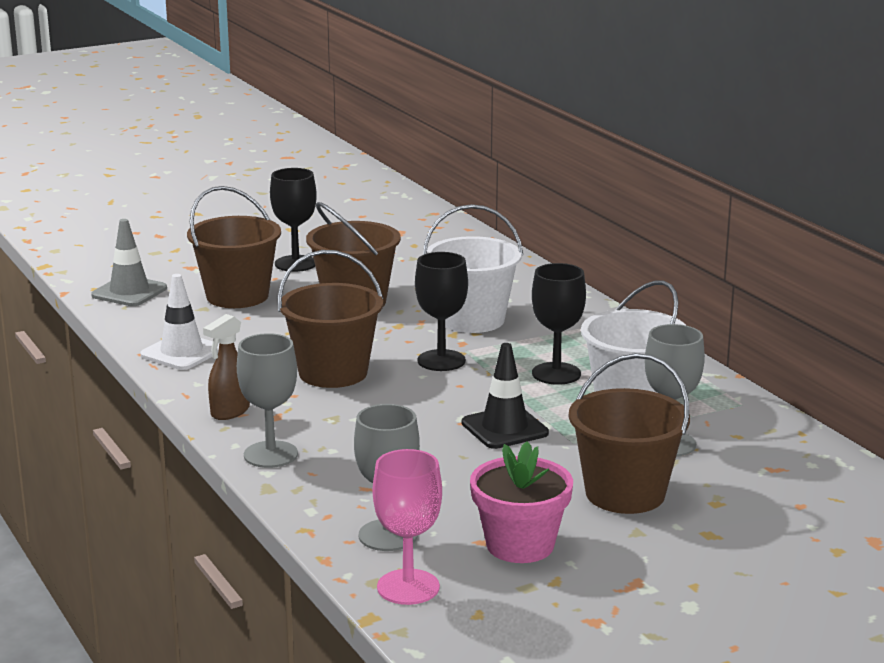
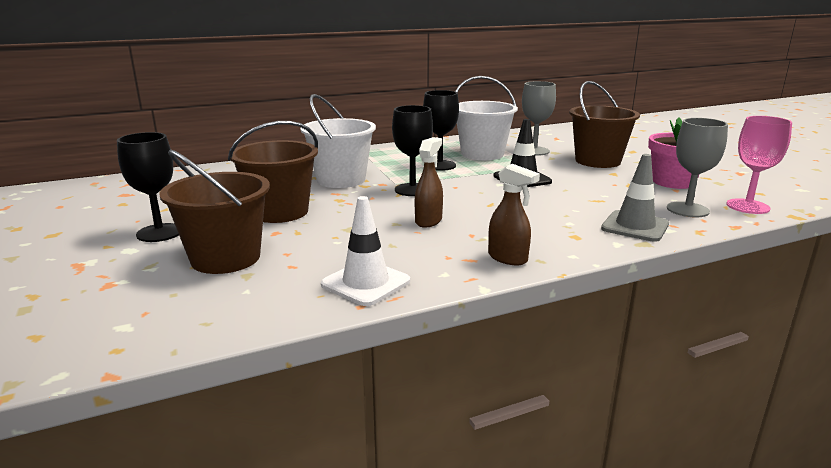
camera: 85 degrees left, 0 degrees up
grey traffic cone [91,219,167,306] -> grey traffic cone moved to [601,154,669,242]
grey goblet [237,333,298,468] -> none
brown bucket [278,250,384,388] -> brown spray bottle [415,137,443,228]

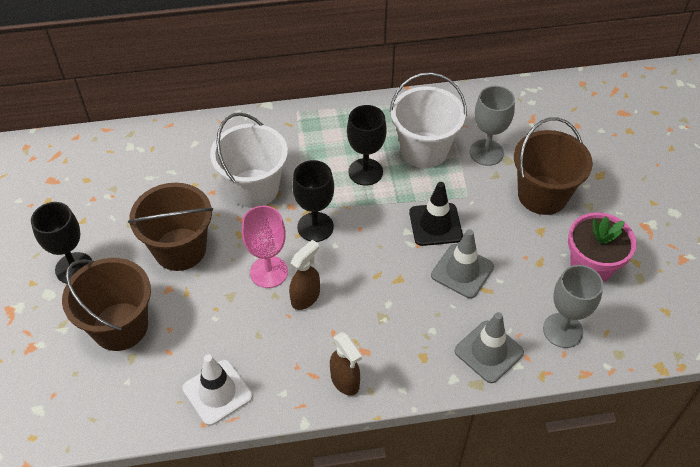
camera: 15 degrees right, 30 degrees up
pink goblet [726,116,792,214] -> pink goblet moved to [242,206,288,288]
none -> grey traffic cone [431,229,494,298]

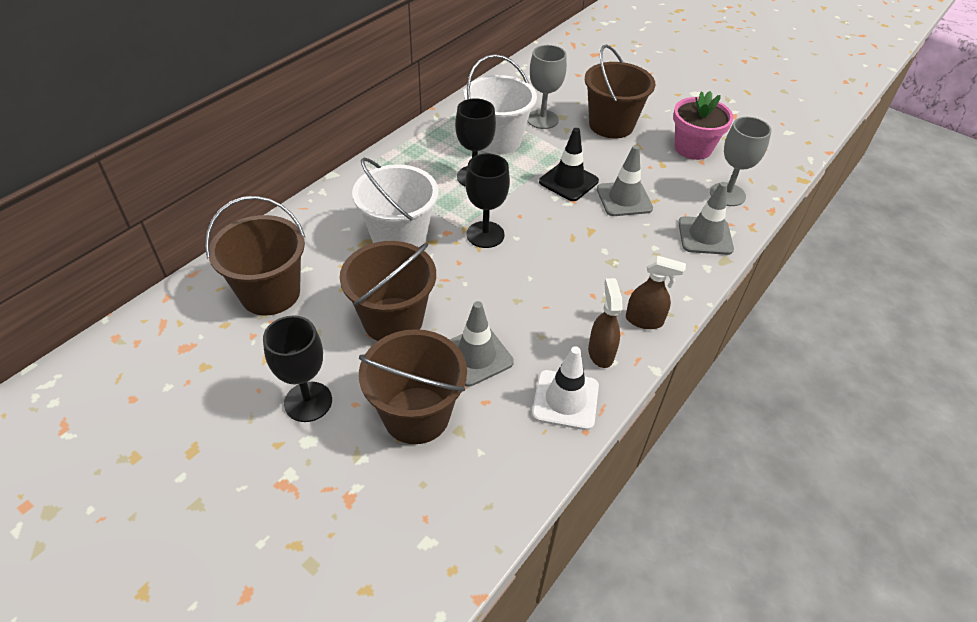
camera: 45 degrees left, 5 degrees down
pink goblet [242,206,288,288] -> none
brown spray bottle [289,240,320,310] -> brown spray bottle moved to [588,278,622,368]
none -> brown bucket [205,196,305,315]
none -> grey traffic cone [450,301,514,387]

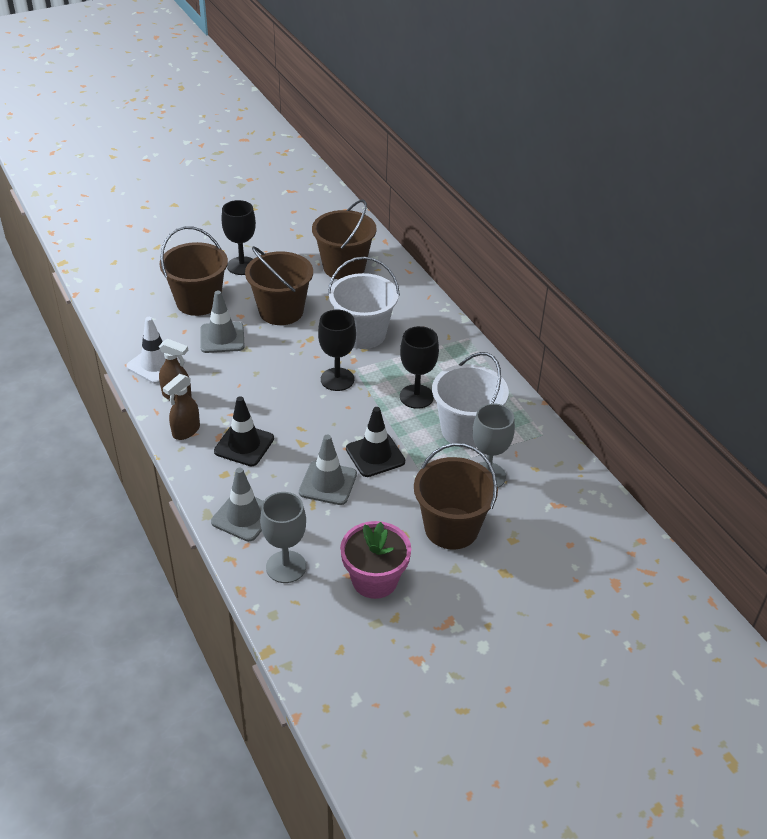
camera: 115 degrees right, 5 degrees down
none -> black traffic cone [214,396,274,466]

